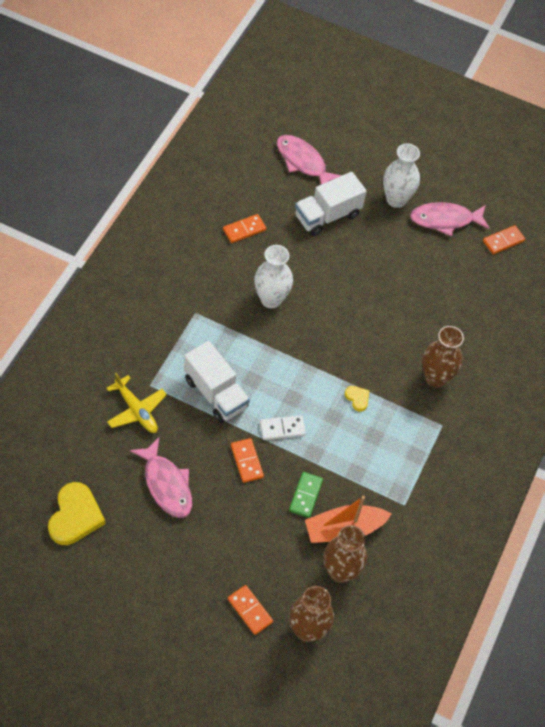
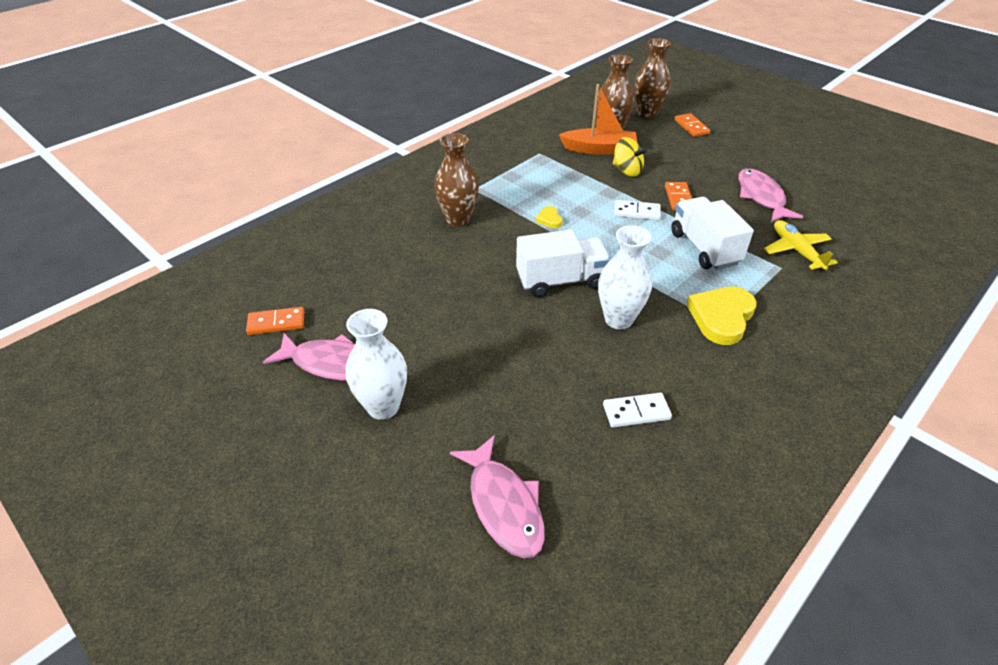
camera: 155 degrees left, 15 degrees down
yellow heart [48,482,105,545] -> yellow heart moved to [686,287,757,345]
orange domino [223,214,266,243] -> white domino [603,393,672,427]
green domino [289,472,323,518] -> yellow spinning top [613,137,647,177]
white truck [295,172,366,236] -> white truck moved to [516,230,611,297]

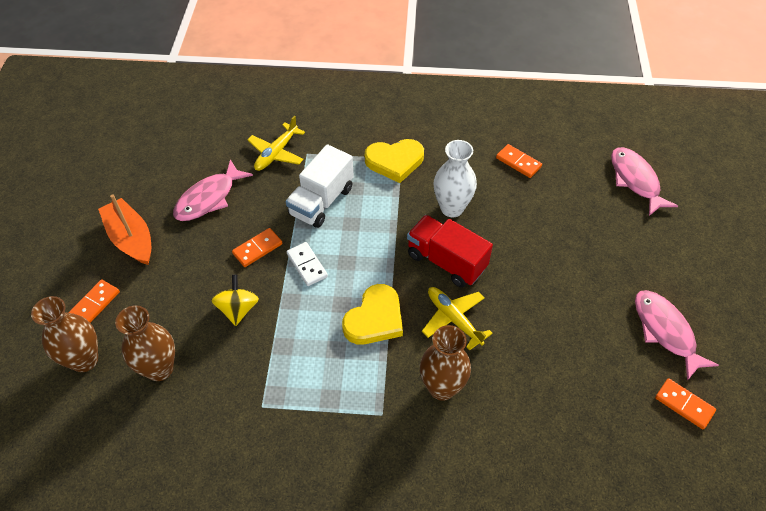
camera: 130 degrees left, 10 degrees up
white vase [346,309,407,420] -> none
pink fish [450,435,545,558] -> pink fish turned 45 degrees counterclockwise [611,147,678,216]
white truck [516,230,611,297] -> red truck [407,215,493,288]
yellow heart [535,206,563,228] -> yellow heart [342,284,403,345], size x2.11
orange boat [559,84,637,155] -> orange boat moved to [98,195,151,265]
white domino [603,393,672,427] -> orange domino [496,144,542,178]
none -> yellow plane [422,287,493,350]

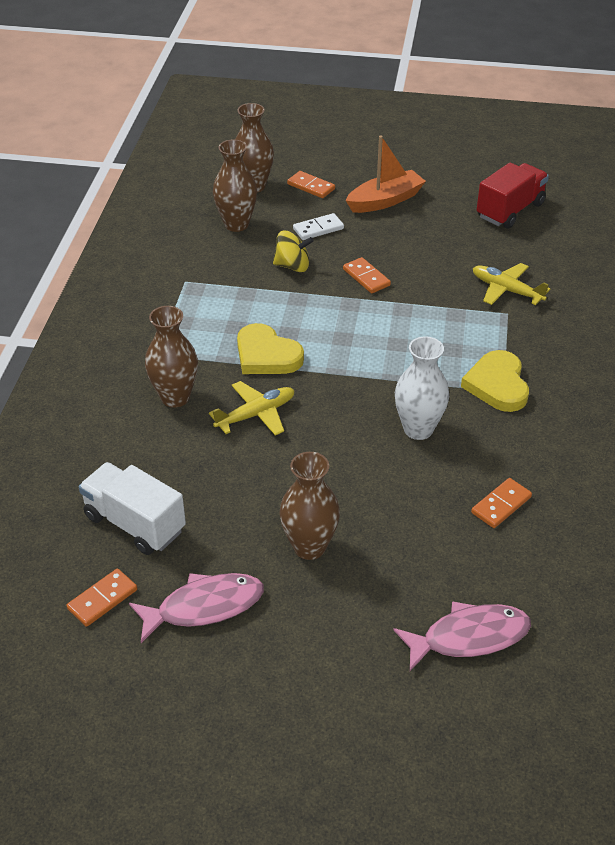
camera: 95 degrees right, 10 degrees down
pink fish [173,160,253,221] -> none
white truck [286,144,354,228] -> white truck moved to [79,462,186,555]
white domino [287,242,328,286] -> white domino moved to [293,213,344,240]
red truck [407,215,493,288] -> red truck moved to [477,163,549,229]
none -> brown vase [279,452,340,560]

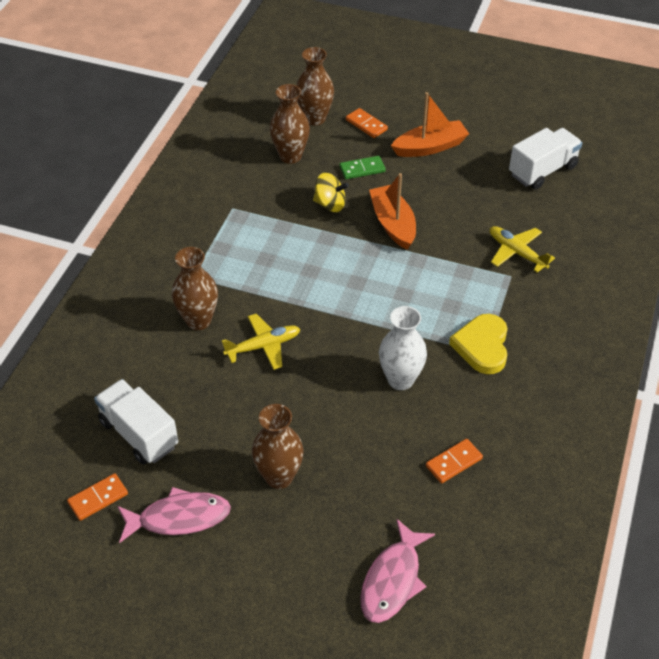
camera: 10 degrees right, 5 degrees up
yellow heart [237,323,304,374] -> none
white domino [293,213,344,240] -> green domino [340,156,386,179]
orange domino [343,257,391,293] -> orange boat [369,173,416,250]
pink fish [394,601,531,671] -> pink fish turned 120 degrees clockwise [360,519,435,623]
red truck [477,163,549,229] -> white truck [509,128,583,190]

